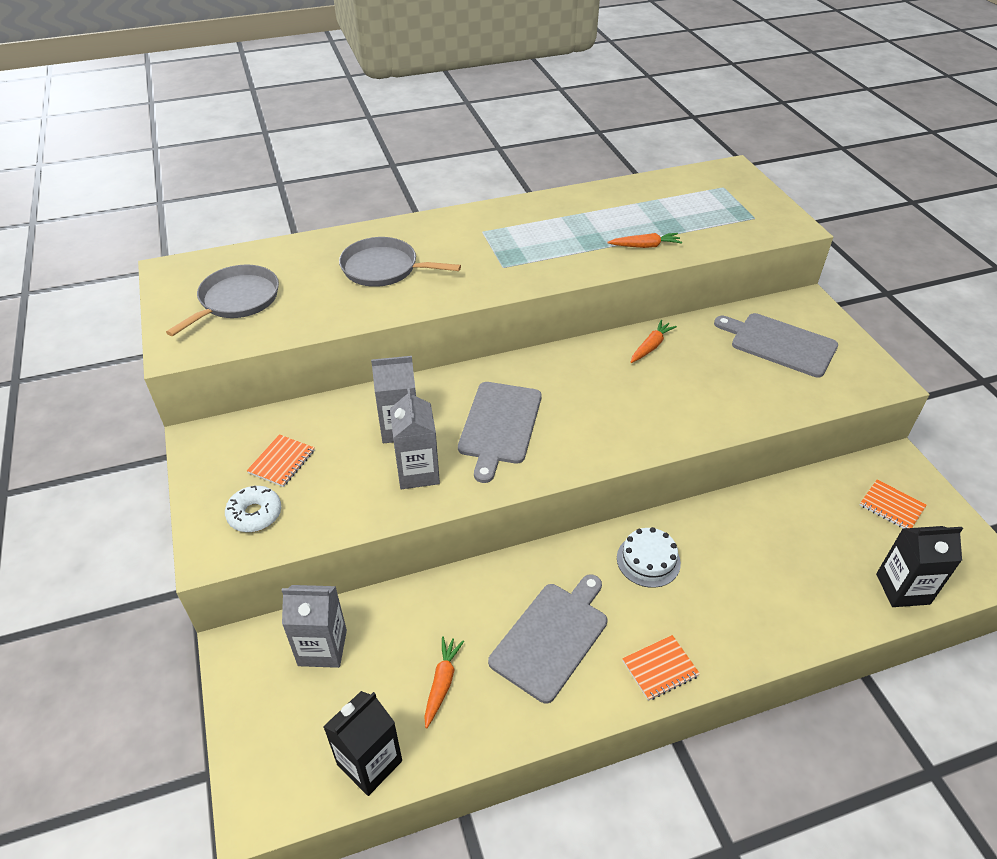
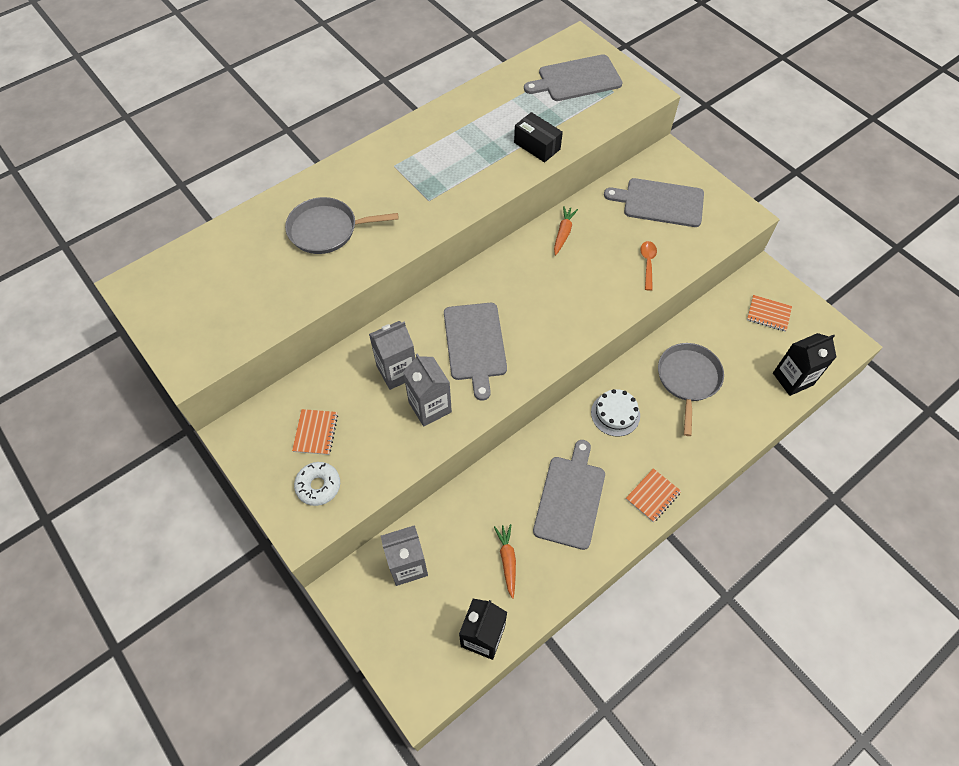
camera: 20 degrees left, 15 degrees up
grey pan [166,265,279,336] -> grey pan moved to [658,343,724,436]
orange carrot [607,233,682,248] -> black box [514,112,563,163]
none -> grey cutting board [524,54,623,101]
none -> orange spoon [640,241,657,291]

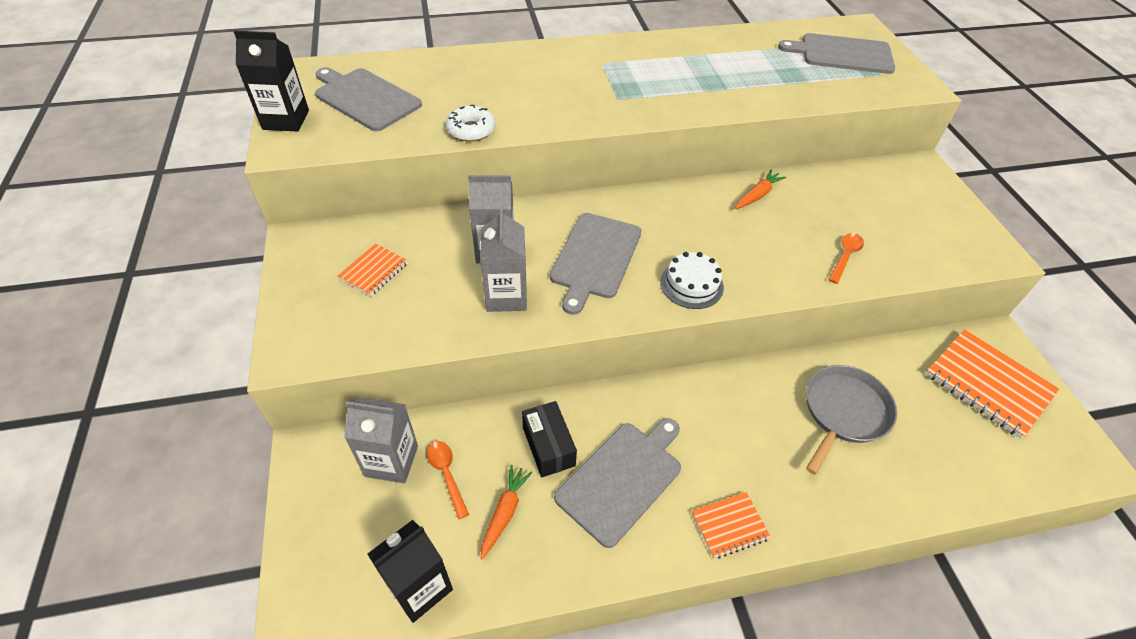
camera: 25 degrees right, 10 degrees down
grey pan [285,197,399,254] -> none
white donut [294,462,340,506] -> white donut moved to [446,105,495,142]
black box [514,112,563,163] -> black box moved to [522,401,577,477]
white cake [591,389,640,437] -> white cake moved to [660,252,724,309]
grey cutting board [604,178,704,227] -> grey cutting board moved to [315,67,422,131]
orange notebook [747,295,792,332] -> orange notebook [926,329,1059,439], size x1.86
black carton [773,333,837,396] -> black carton moved to [234,31,309,131]
none -> orange spoon [427,441,469,520]

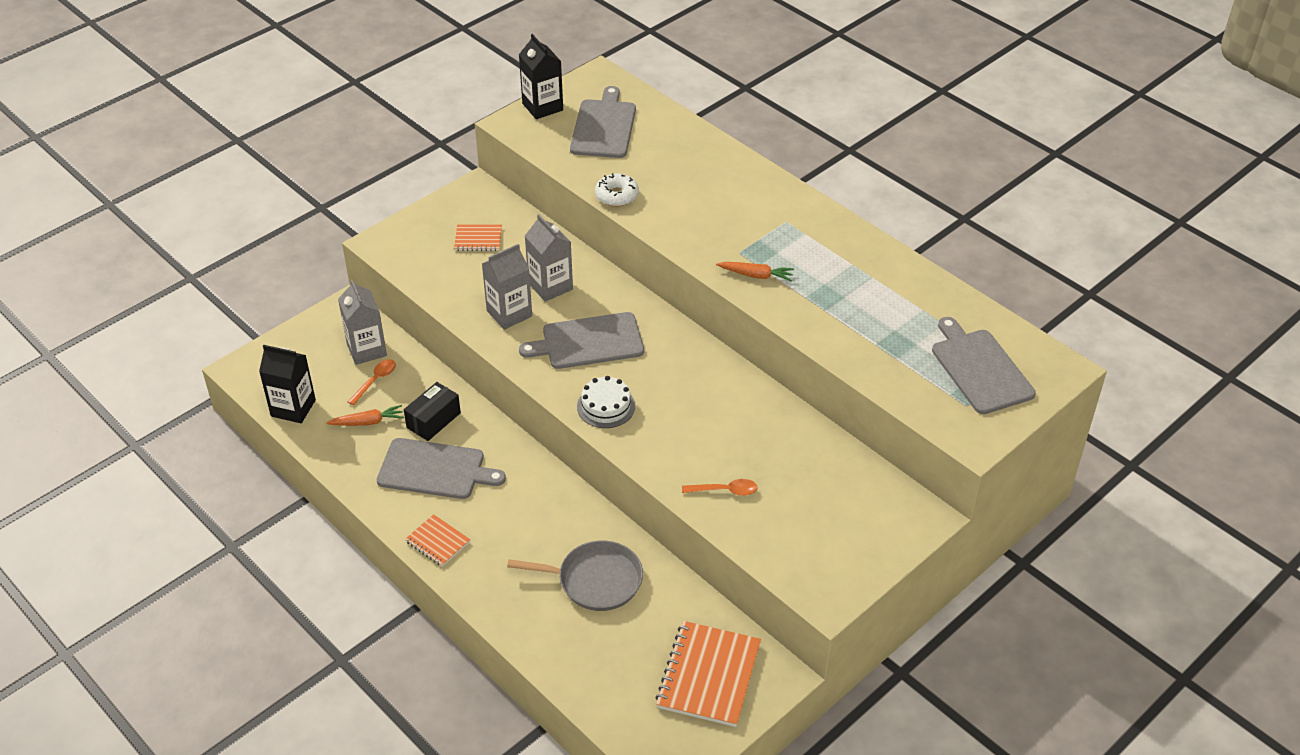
camera: 60 degrees right, 5 degrees down
orange carrot [736,169,786,209] -> orange carrot moved to [716,262,794,281]

